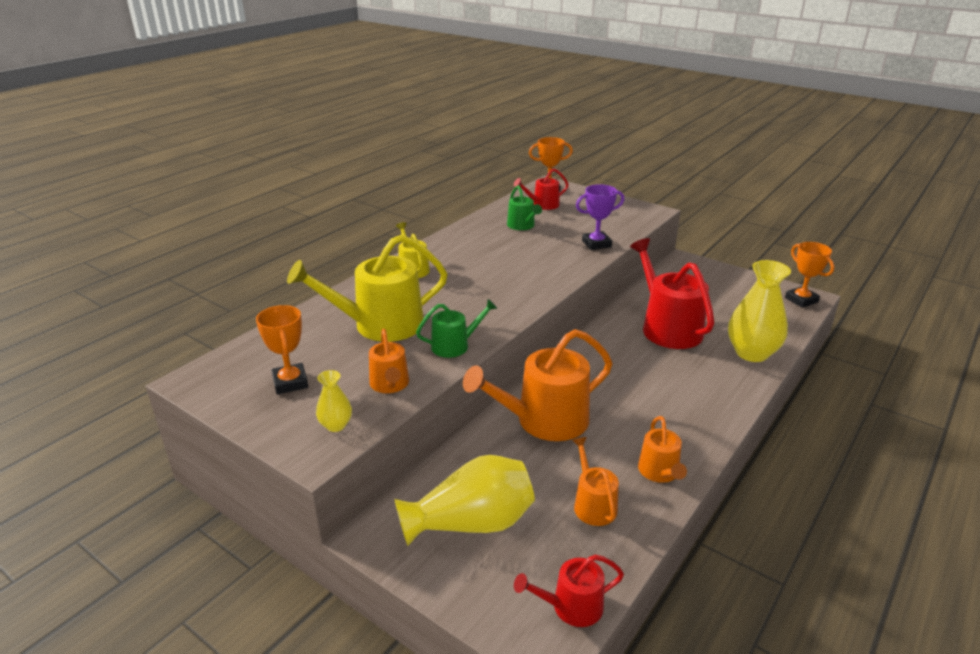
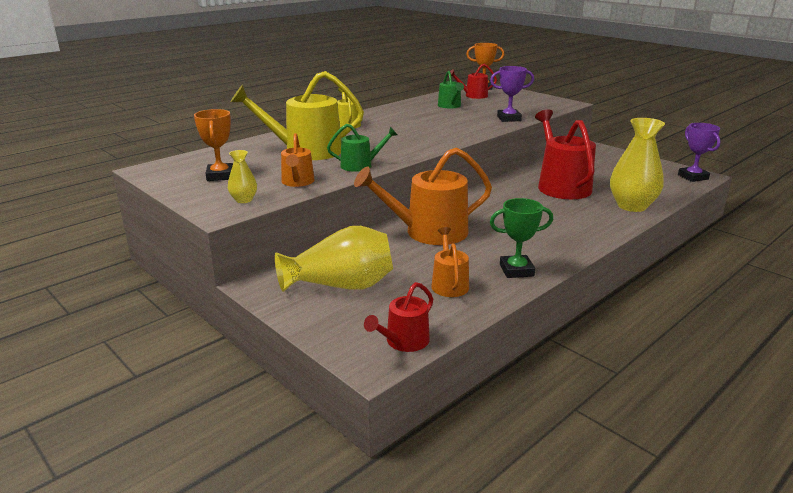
camera: 10 degrees right, 5 degrees down
red watering can [514,555,624,627] -> red watering can turned 45 degrees counterclockwise [364,282,433,352]
orange watering can [638,416,687,483] -> green trophy [490,198,553,278]
orange trophy [785,242,834,308] -> purple trophy [678,123,720,182]

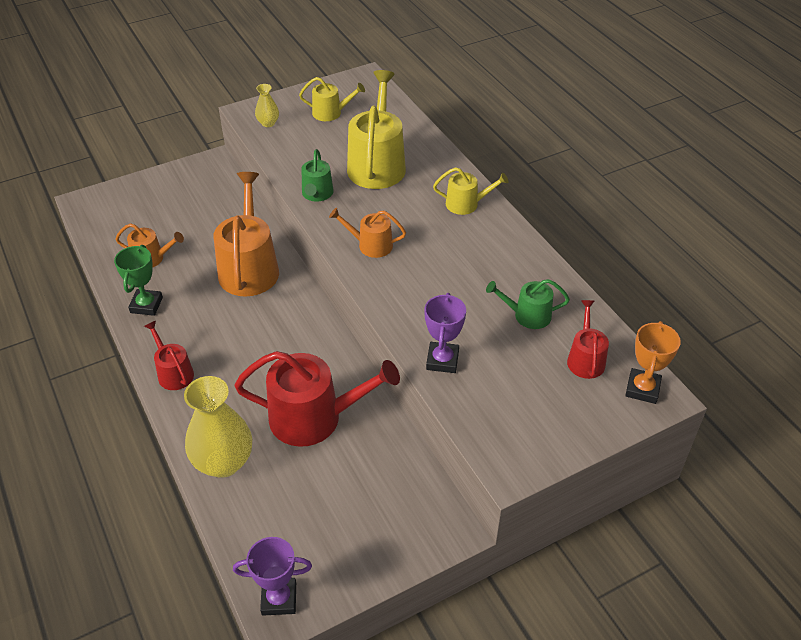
camera: 105 degrees right, 20 degrees up
orange trophy [194,109,233,181] -> yellow watering can [299,77,365,121]
yellow vase [275,226,393,292] -> none
orange watering can [281,133,315,187] -> orange watering can moved to [329,208,406,258]
red watering can [364,282,433,352] -> red watering can moved to [144,321,194,390]

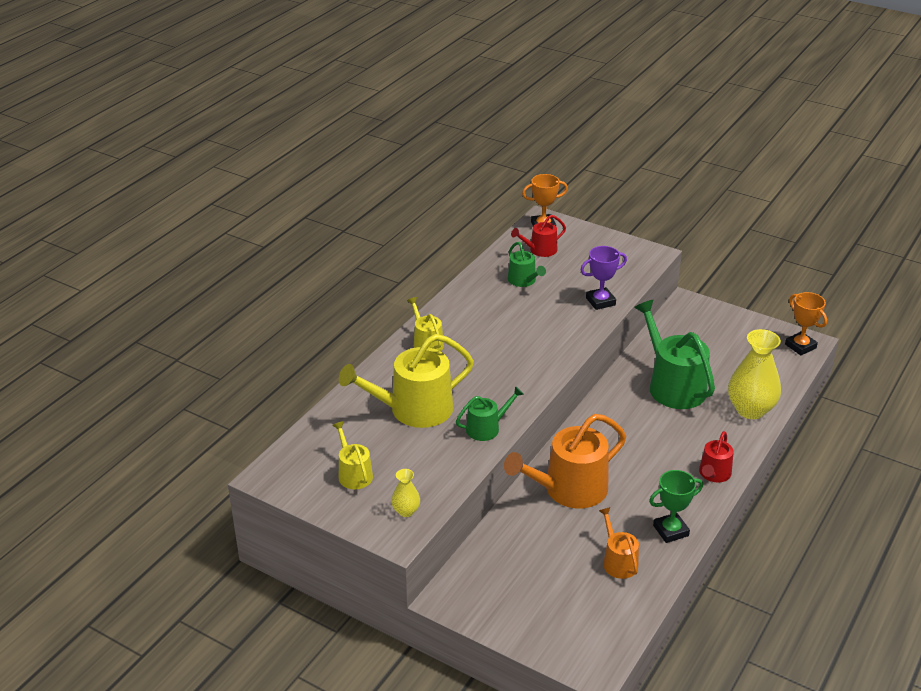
camera: 120 degrees left, 10 degrees down
purple trophy [233,537,312,616] -> orange trophy [785,292,827,355]
red watering can [234,351,400,447] -> green watering can [634,300,715,409]
orange watering can [329,208,406,258] -> none

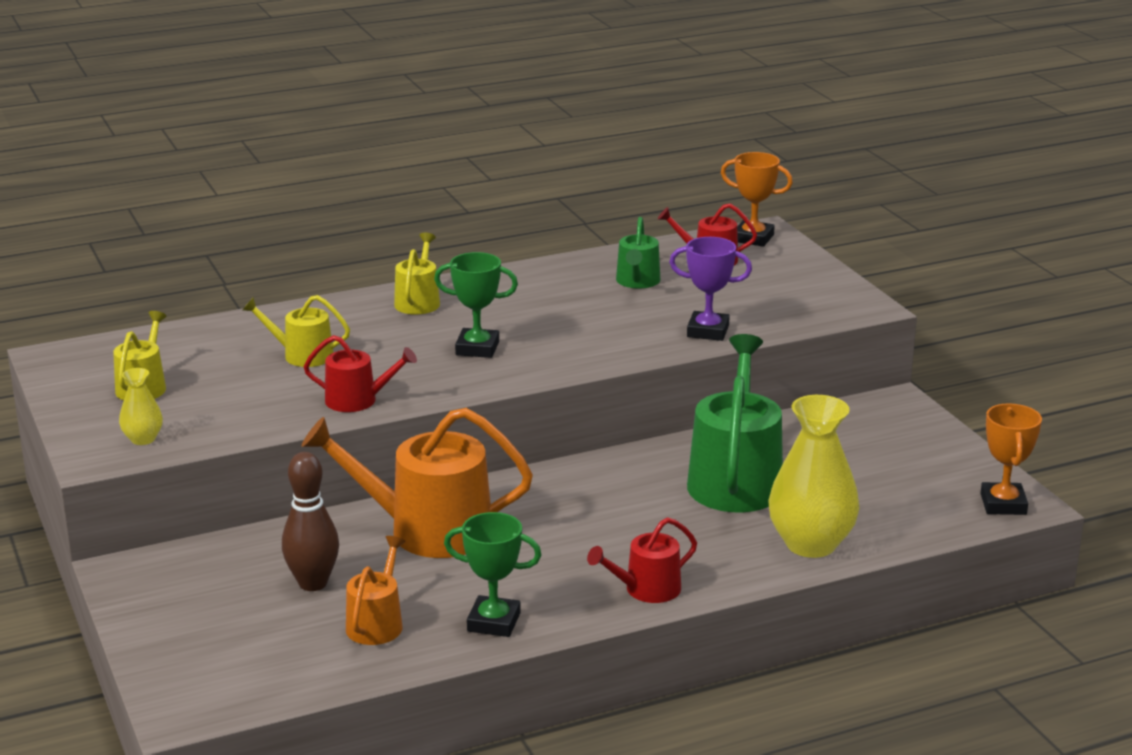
camera: 35 degrees right, 10 degrees down
yellow watering can [339,334,474,428] -> yellow watering can [243,295,350,367], size x0.52
green watering can [456,386,524,441] -> red watering can [304,335,417,412]
none -> brown bowling pin [282,452,339,591]
none -> green trophy [434,252,518,358]

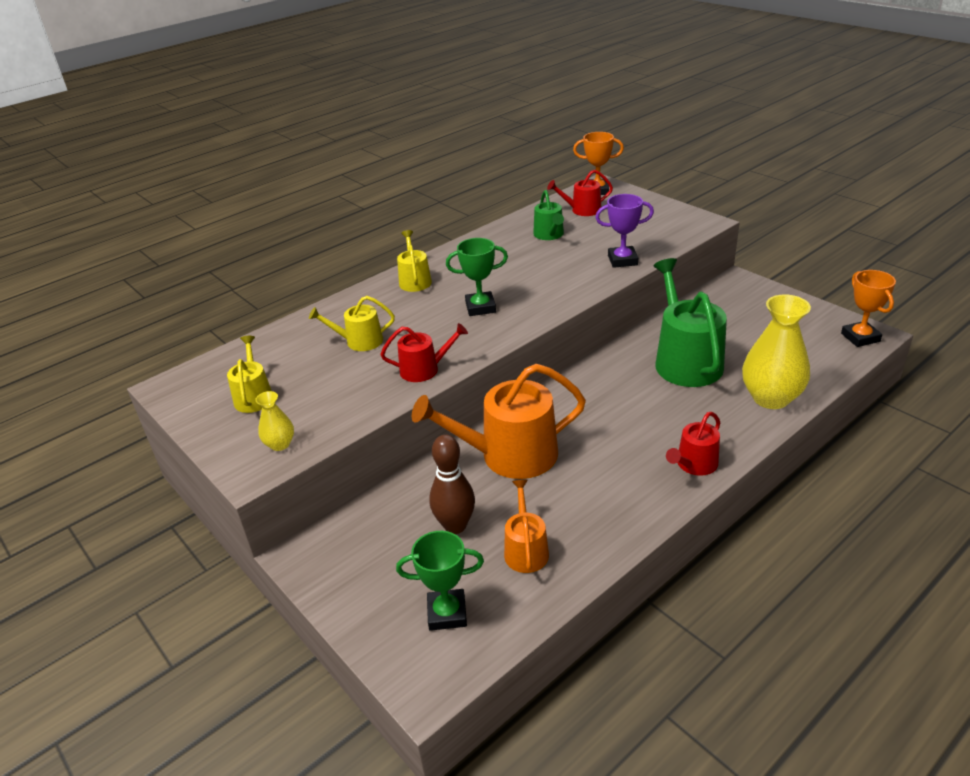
camera: 15 degrees left, 10 degrees up
green trophy [444,512,541,637] -> green trophy moved to [396,531,484,631]

